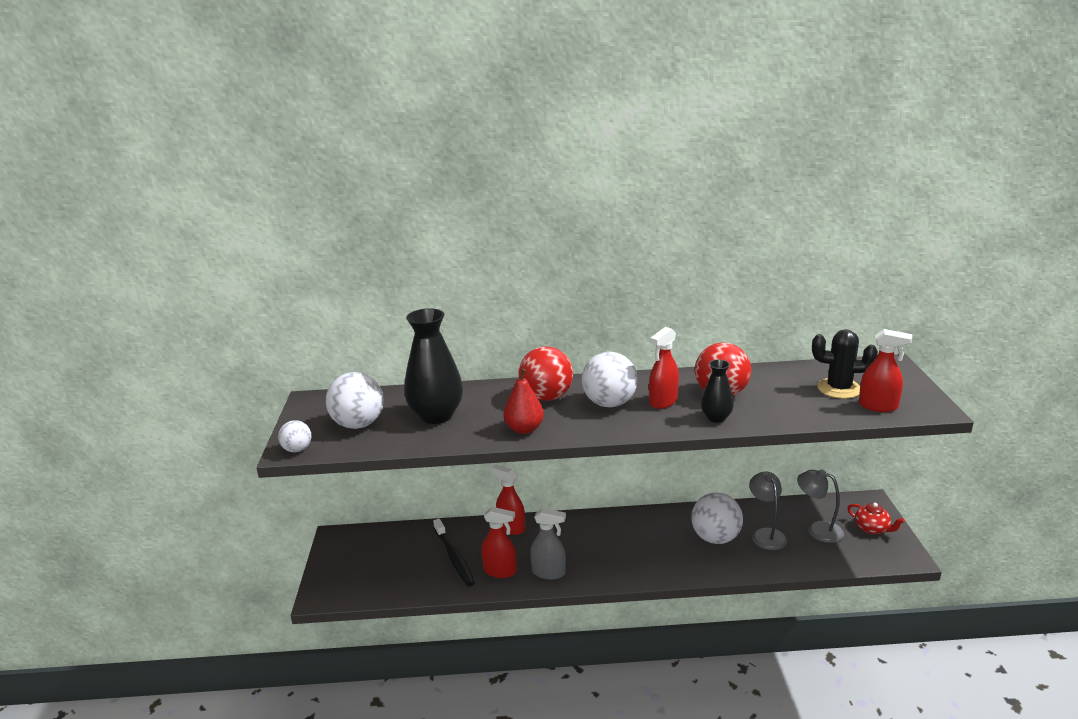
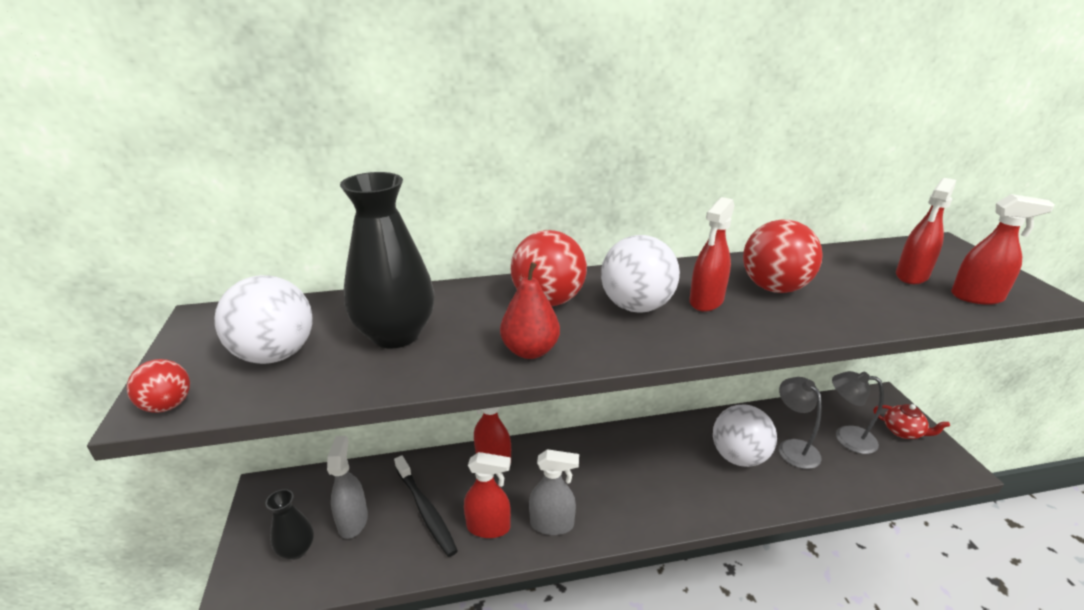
camera: 10 degrees left, 5 degrees up
white ball [278,420,311,452] -> red ball [127,359,190,413]
black vase [701,359,734,423] -> black vase moved to [266,489,314,560]
black cactus [812,329,878,399] -> red spray bottle [896,178,956,284]
none -> grey spray bottle [327,436,368,539]

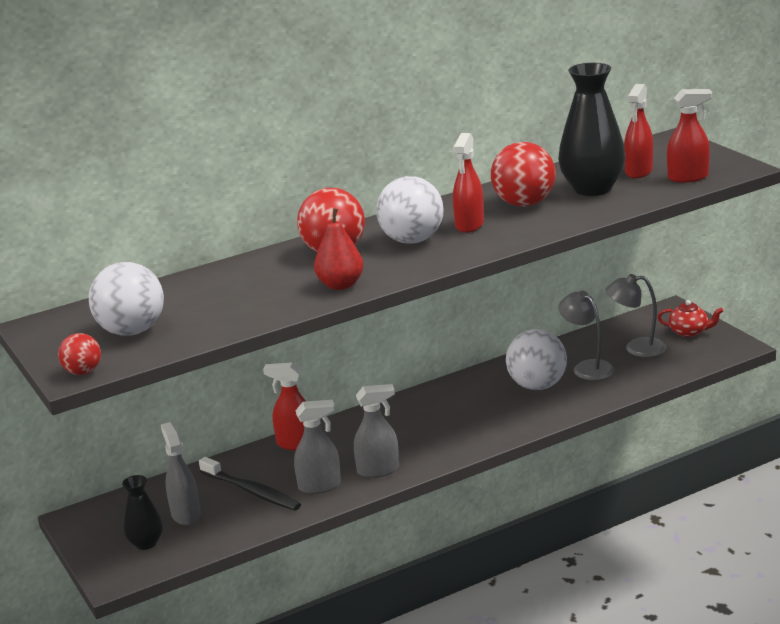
camera: 15 degrees left, 5 degrees down
black vase [340,172,434,349] -> black vase moved to [558,63,626,196]
red spray bottle [464,452,511,538] -> grey spray bottle [294,400,341,494]

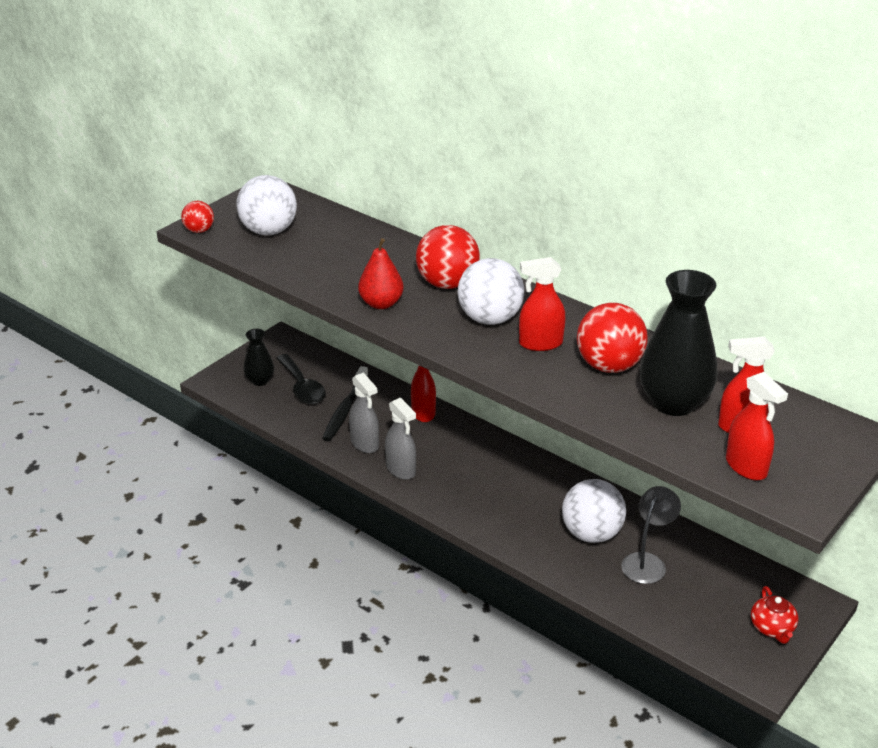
camera: 65 degrees right, 10 degrees up
grey spray bottle [161,422,201,526] -> black spoon [276,354,326,404]
grey lamp [606,274,666,357] -> none

